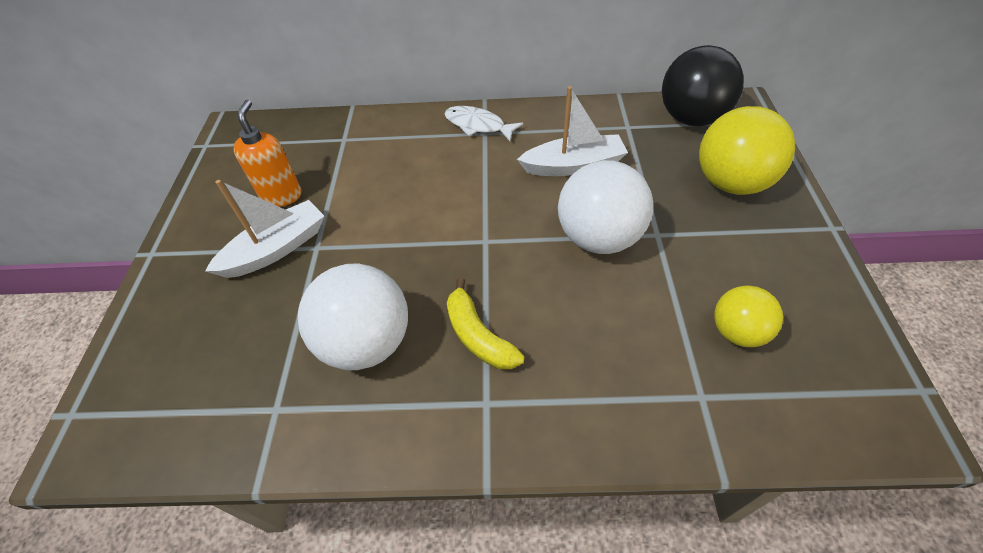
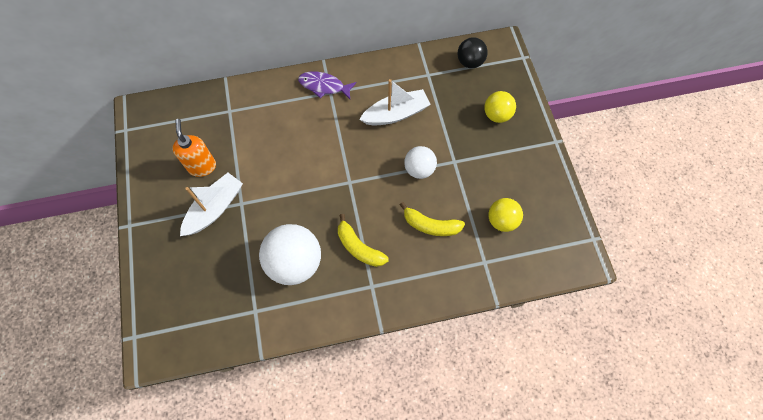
camera: 15 degrees left, 15 degrees up
white fish [445,106,523,141] -> purple fish [298,71,356,99]
white ball [558,160,653,254] -> white ball [404,146,437,179], size x0.59
black ball [662,45,744,126] -> black ball [458,37,488,68], size x0.59
yellow ball [699,106,795,195] -> yellow ball [484,91,516,123], size x0.59
none -> yellow banana [400,202,465,236]

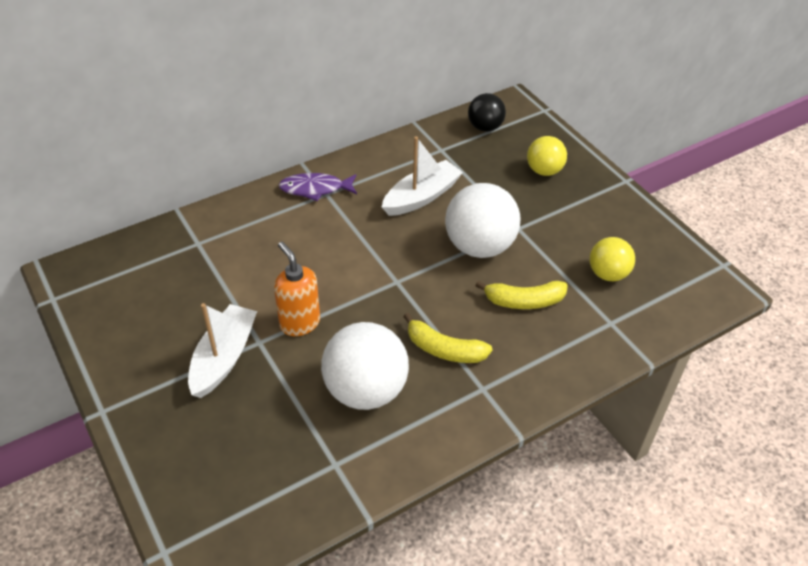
camera: 20 degrees left, 20 degrees down
orange soap dispenser [172,119,216,177] -> orange soap dispenser moved to [274,242,320,336]
white ball [404,146,437,179] -> white ball [445,183,520,258], size x1.71

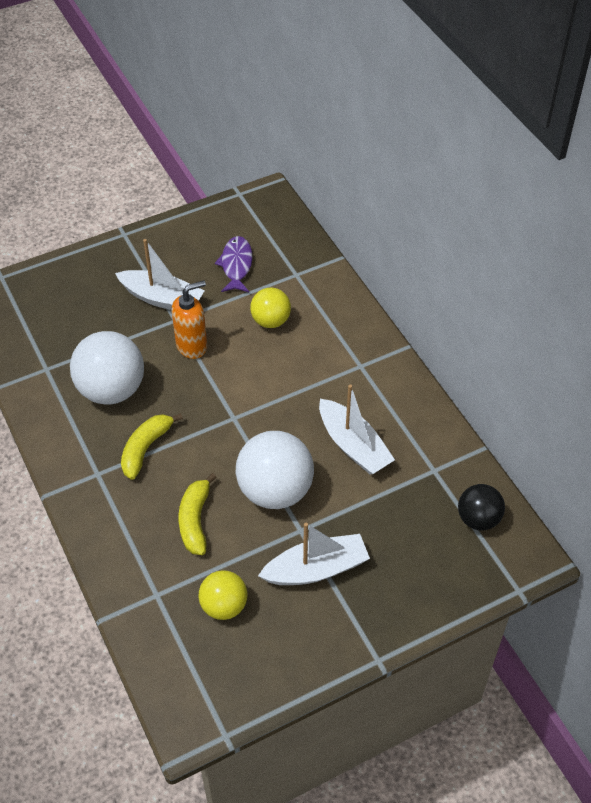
camera: 95 degrees right, 5 degrees up
purple fish [279,173,357,201] -> purple fish moved to [215,236,253,292]
yellow ball [527,136,567,176] -> yellow ball moved to [250,288,291,328]
none -> white boat [258,523,370,585]

